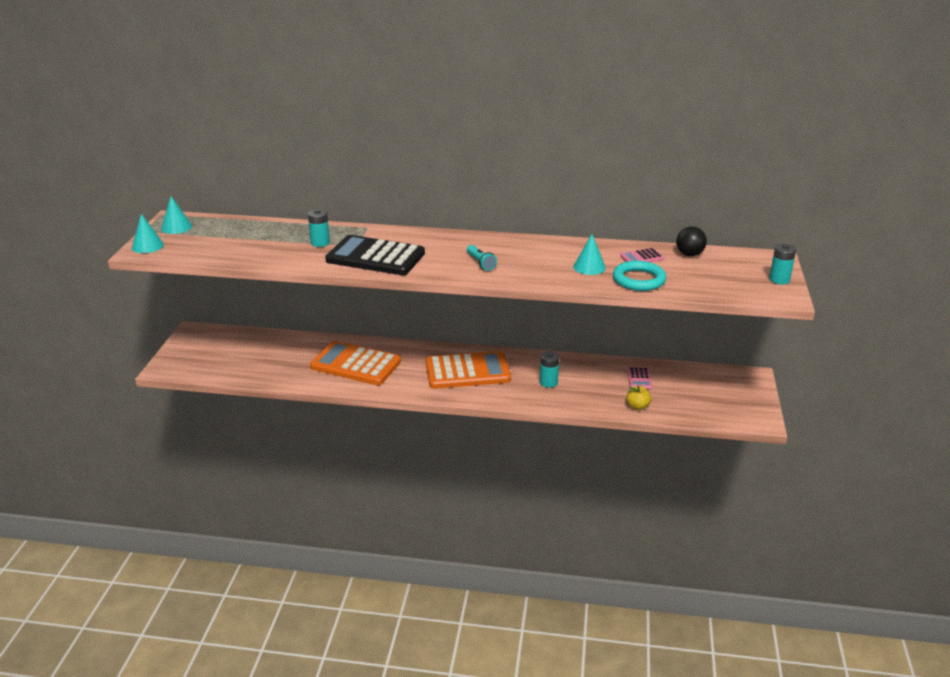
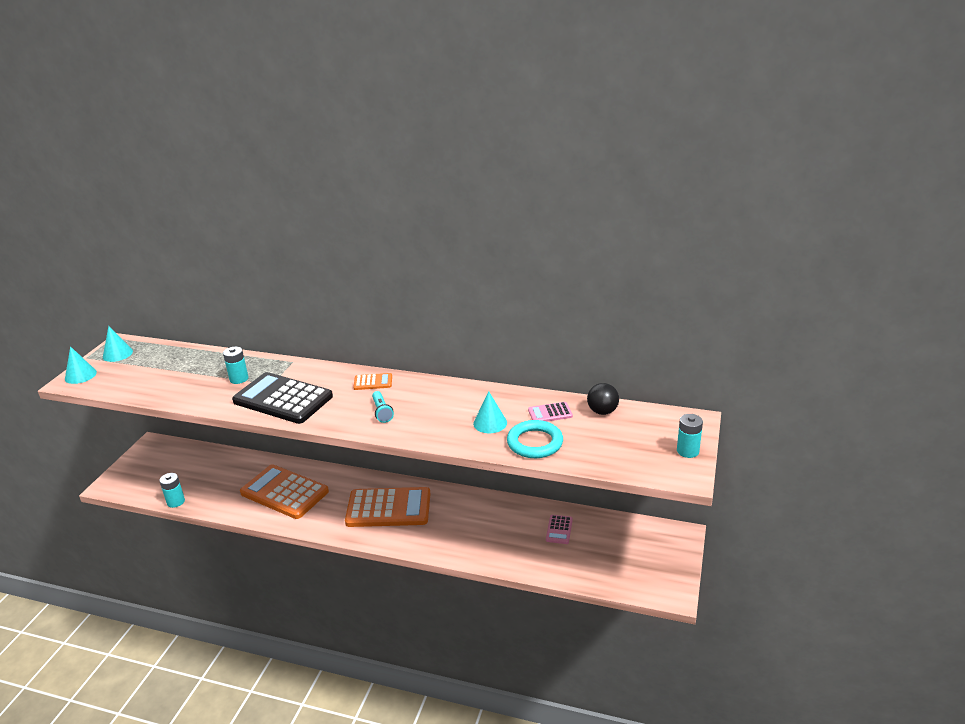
camera: 10 degrees right, 0 degrees up
turquoise battery [540,351,559,388] -> turquoise battery moved to [160,473,185,508]
yellow apple [626,386,651,410] -> none
none -> orange calculator [353,373,392,390]

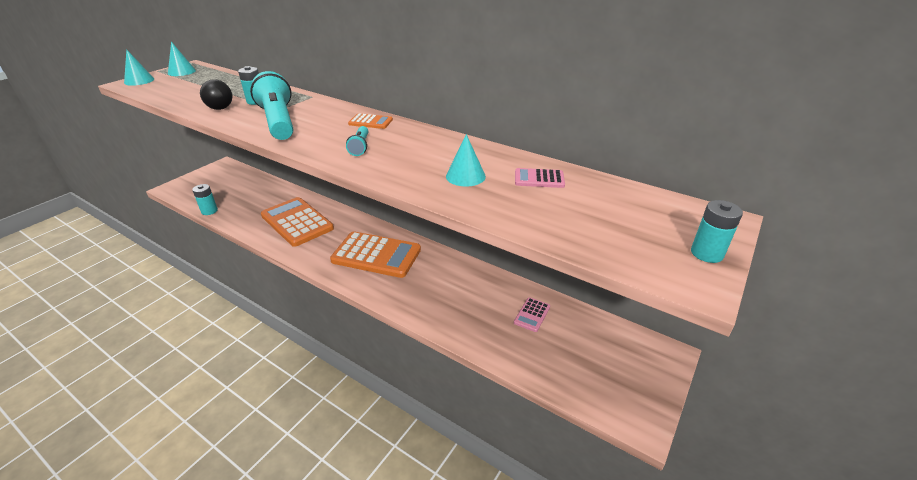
camera: 15 degrees right, 5 degrees up
black calculator [232,372,333,424] -> turquoise flashlight [250,71,293,140]
turquoise ring [507,420,563,458] -> none
black ball [587,383,619,415] -> black ball moved to [200,79,232,110]

